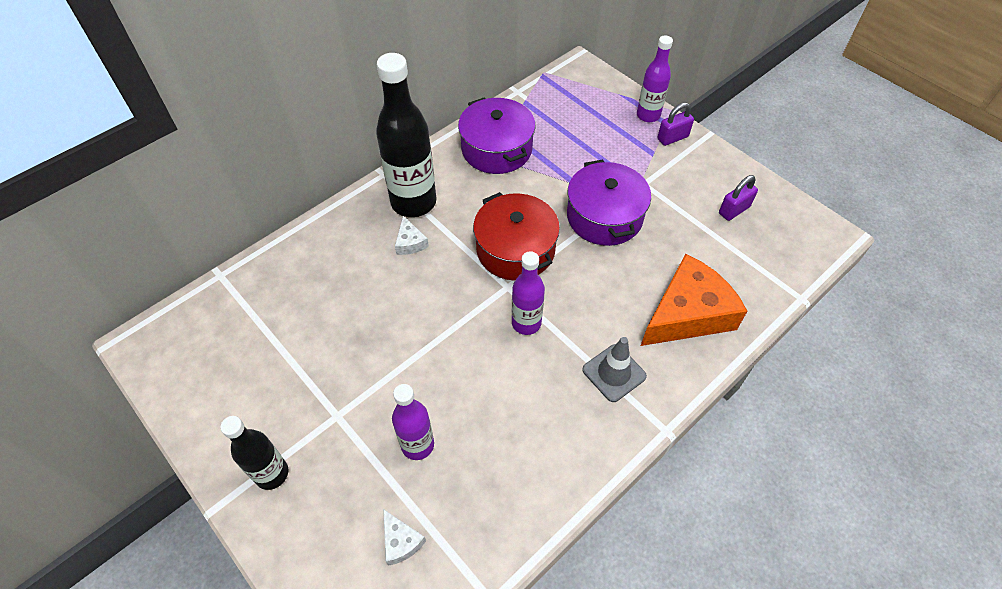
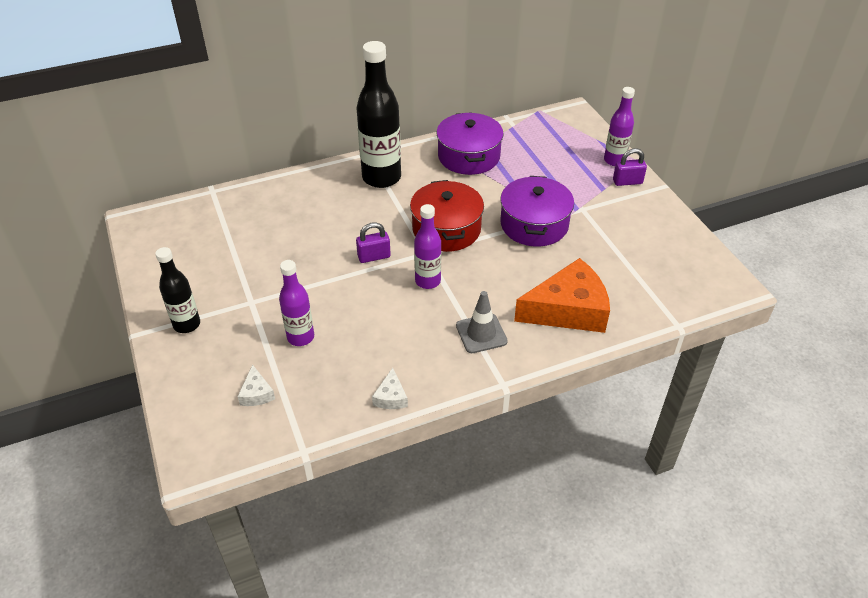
camera: 20 degrees right, 10 degrees down
white cheese [395,216,429,255] -> white cheese moved to [372,368,408,409]
purple padlock [719,175,758,221] -> purple padlock moved to [356,222,391,263]

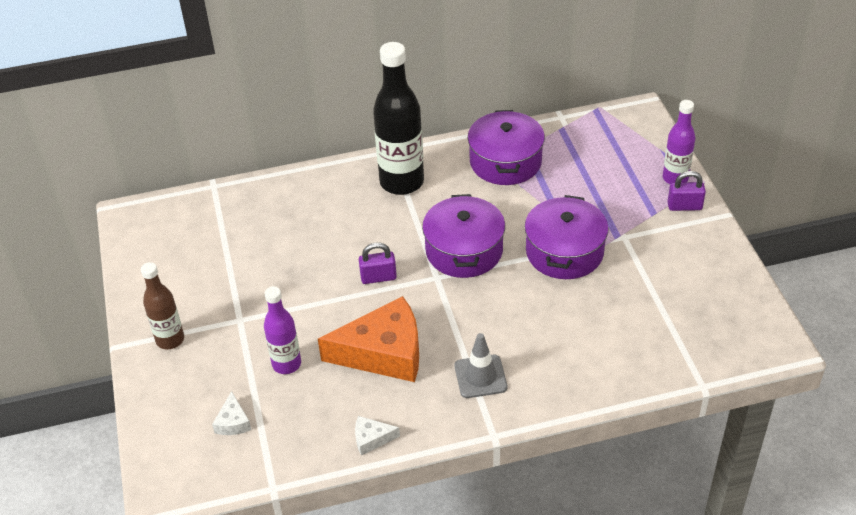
camera: 10 degrees right, 0 degrees up
black bottle [155,247,200,333] -> brown bottle [141,262,184,350]
white cheese [372,368,408,409] -> white cheese turned 75 degrees clockwise [355,416,400,456]
red pot [410,180,484,252] -> purple pot [422,194,505,278]
purple bottle [414,204,441,289] -> none
orange cheese [514,258,610,333] -> orange cheese moved to [318,296,419,382]

